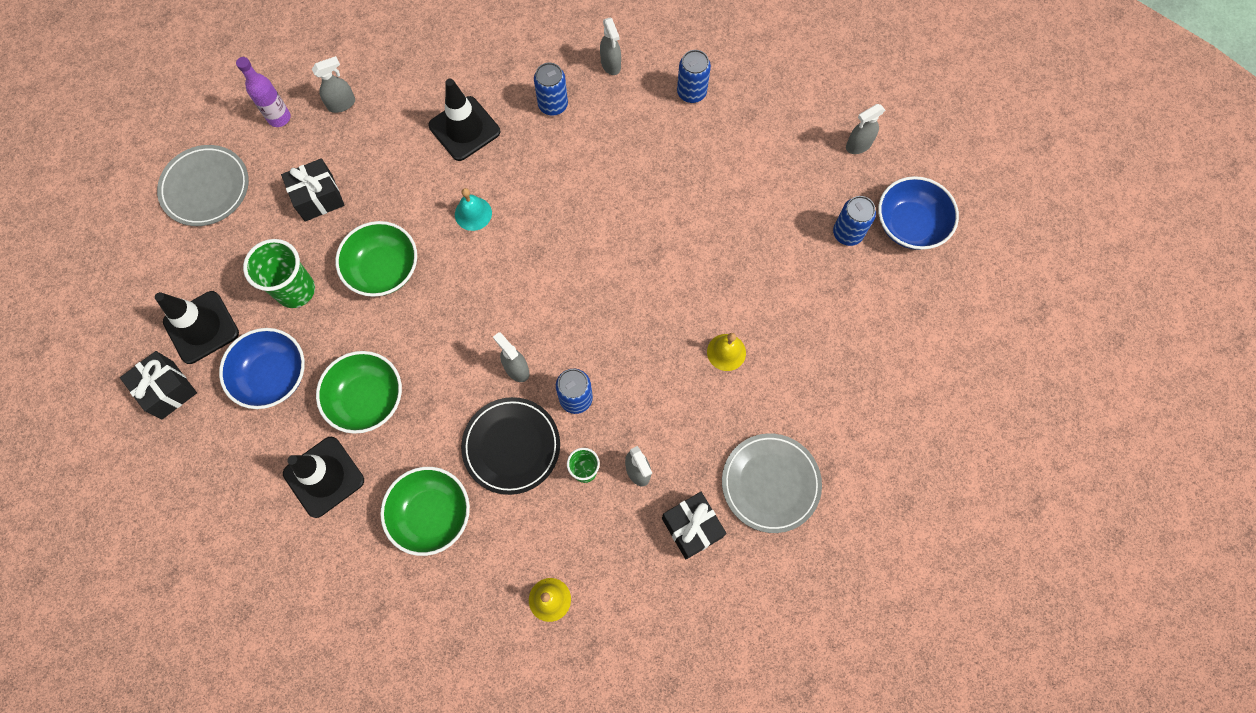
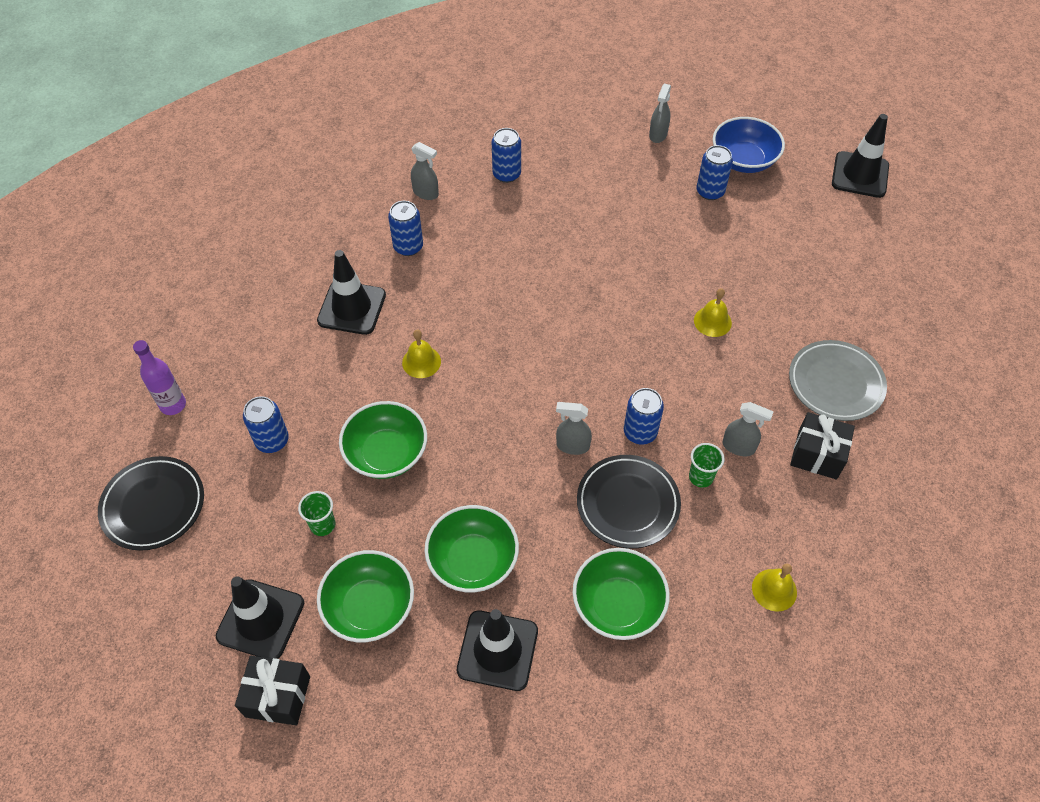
camera: 40 degrees left, 15 degrees down
grey plate [157,145,249,226] -> black plate [98,456,204,551]
blue bowl [219,328,305,409] -> green bowl [317,550,414,642]
green cup [243,239,315,308] -> green cup [298,491,335,536], size x0.57
black gift [281,158,345,221] -> blue can [243,396,289,453]
grey spray bottle [312,56,355,113] -> none
turquoise bell [455,188,492,231] -> yellow bell [402,330,441,378]
none -> black traffic cone [832,114,889,198]

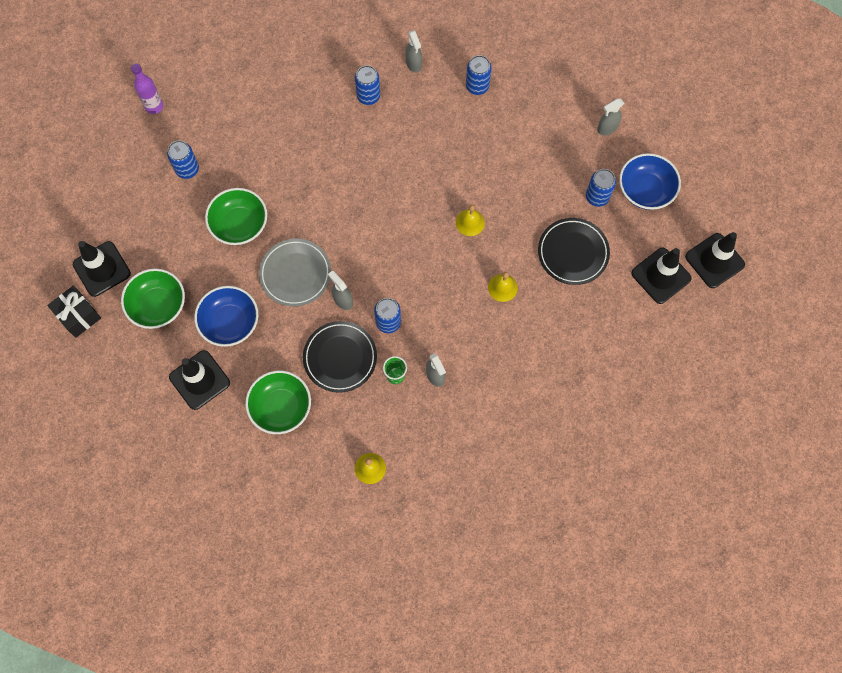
camera: 40 degrees right, 15 degrees up
black plate [98,456,204,551] -> black plate moved to [538,218,610,285]
green cup [298,491,335,536] -> none
black traffic cone [317,250,386,335] -> black traffic cone moved to [631,248,692,304]
yellow bell [402,330,441,378] -> yellow bell moved to [456,205,485,236]
green bowl [424,505,519,592] -> blue bowl [194,286,258,347]
grey plate [789,340,887,421] -> grey plate moved to [259,239,331,307]
black gift [790,412,855,480] -> none

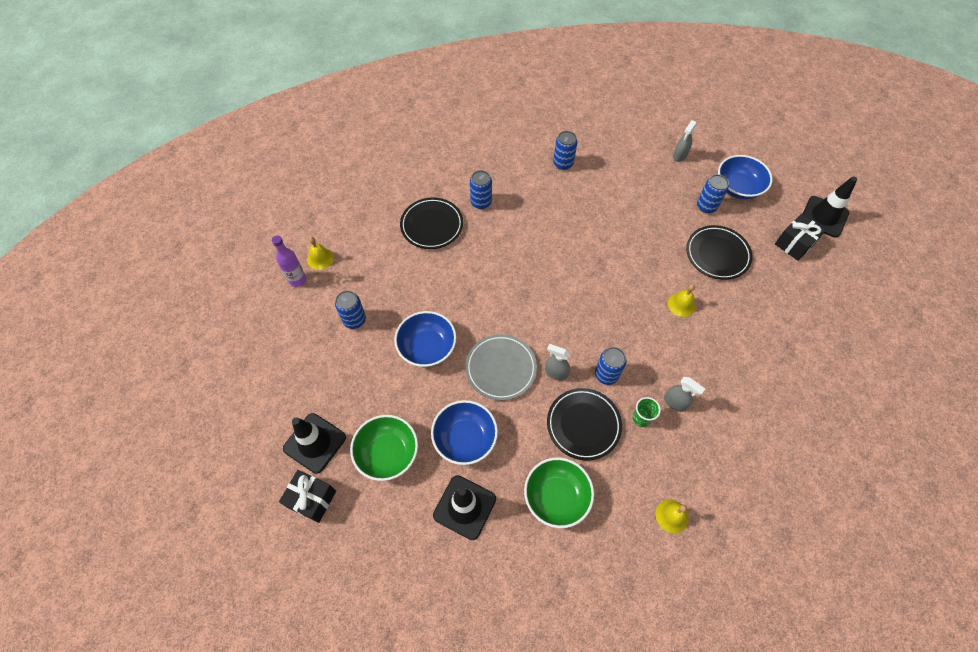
camera: 25 degrees left, 10 degrees down
green bowl [205,188,267,245] -> blue bowl [394,311,456,367]
grey spray bottle [405,30,422,73] -> none
yellow bell [456,205,485,236] -> yellow bell moved to [307,237,334,270]
black traffic cone [631,248,692,304] -> black gift [775,214,826,261]
none -> black plate [400,197,463,249]

